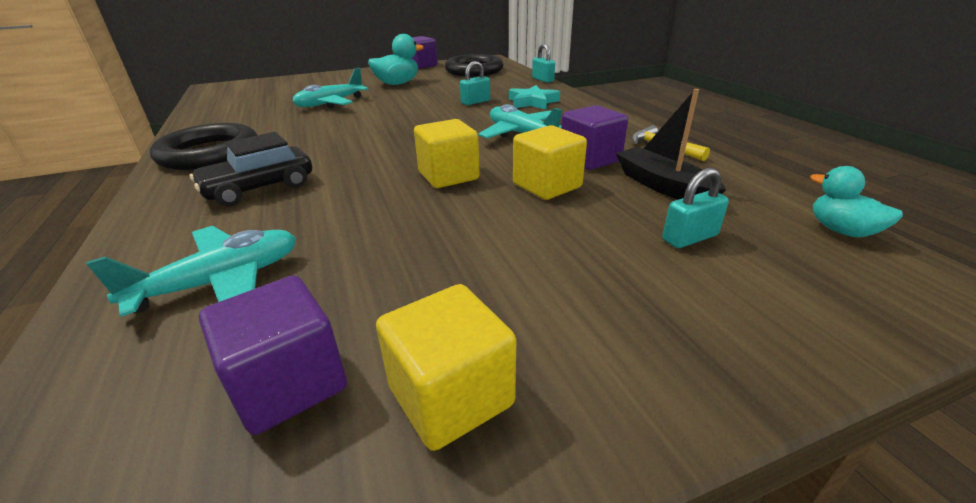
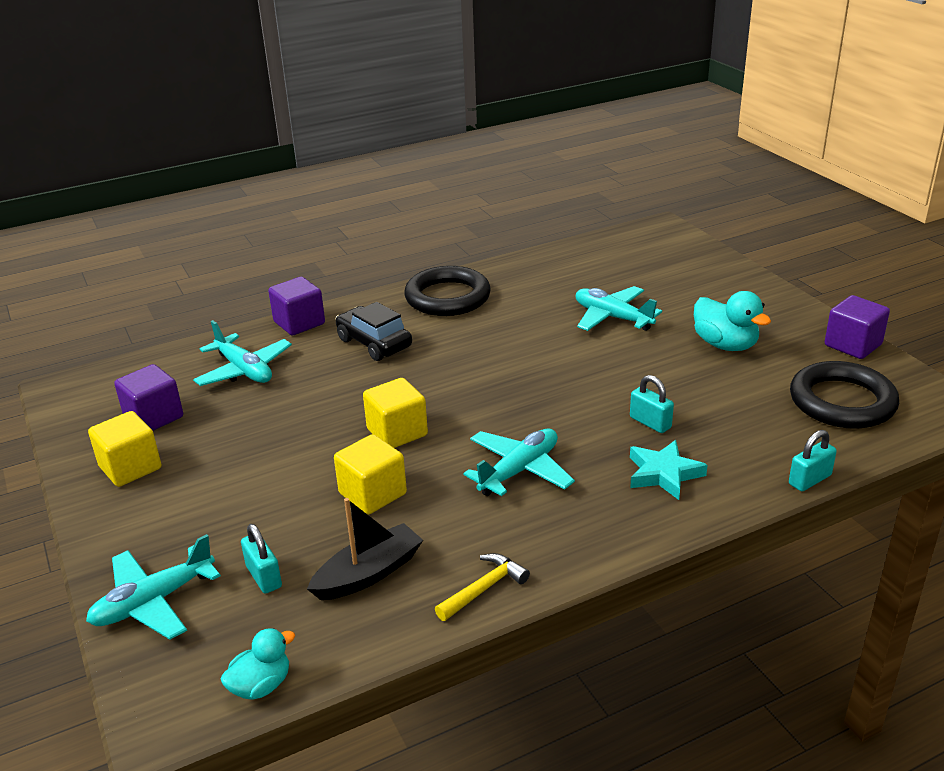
camera: 85 degrees right, 0 degrees up
purple cube [561,105,628,170] -> purple cube moved to [268,277,325,335]
none -> turquoise plane [86,534,221,640]

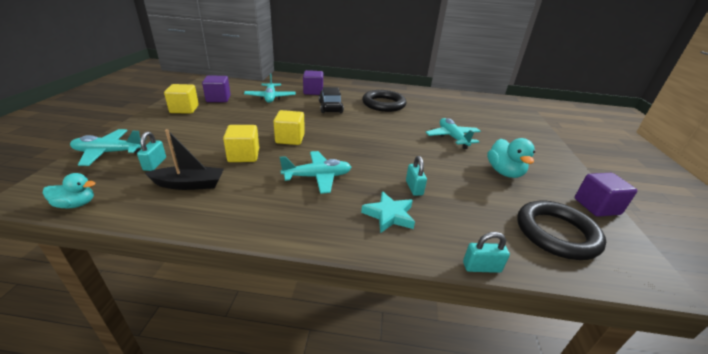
camera: 30 degrees right, 0 degrees up
yellow hammer [435,553,530,621] -> none

